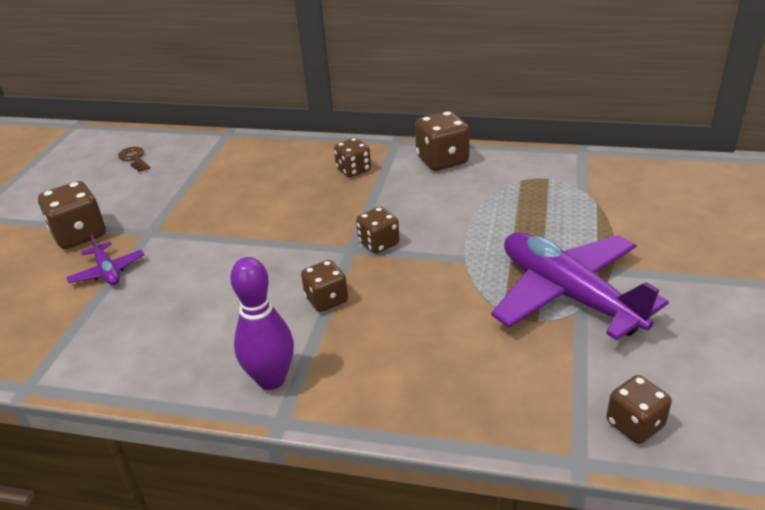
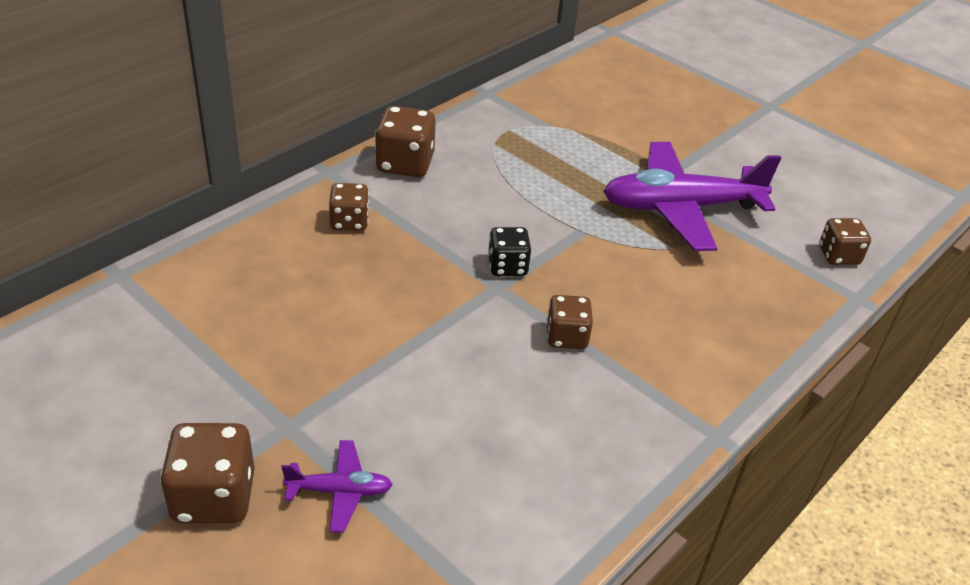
camera: 65 degrees left, 5 degrees up
brown key [118,147,150,172] -> none
purple bowling pin [230,257,294,390] -> none
brown dice [356,207,399,254] -> black dice [488,227,531,276]

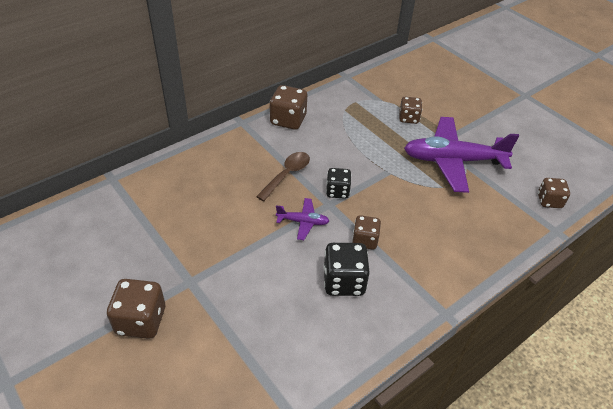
camera: 10 degrees right, 5 degrees up
purple plane [281,440,393,532] -> purple plane moved to [276,198,329,240]
brown dice [329,183,369,231] -> brown dice moved to [399,97,422,124]
none -> brown spoon [256,152,310,201]
none -> black dice [323,243,370,296]

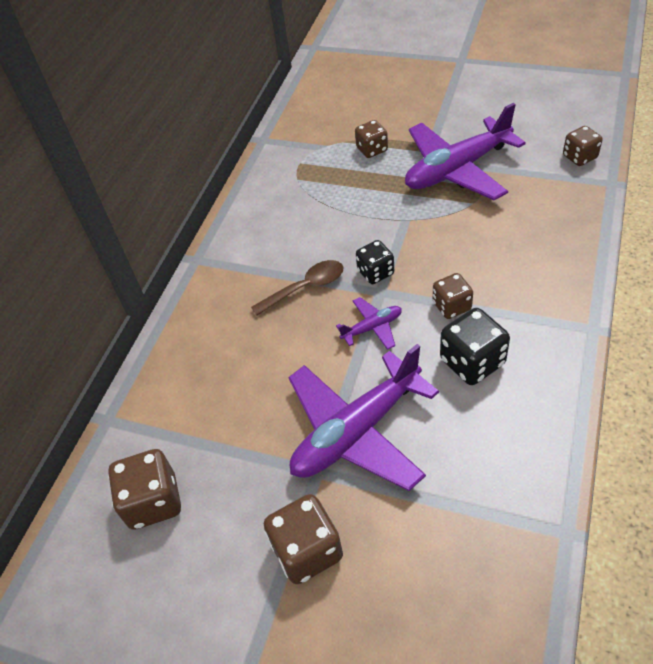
camera: 25 degrees left, 5 degrees up
brown spoon [256,152,310,201] -> brown spoon turned 60 degrees clockwise [251,260,343,315]
brown dice [270,85,307,130] -> brown dice moved to [108,449,181,530]
none -> purple plane [288,344,439,491]

